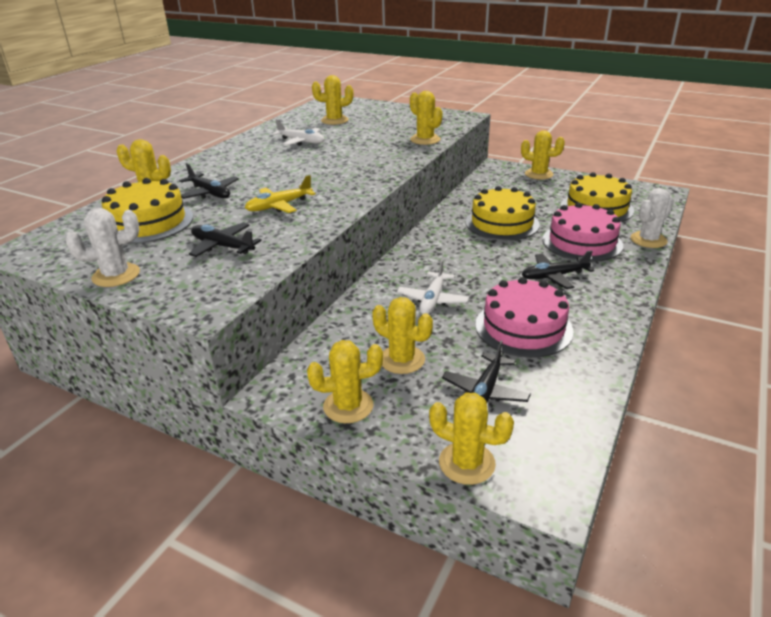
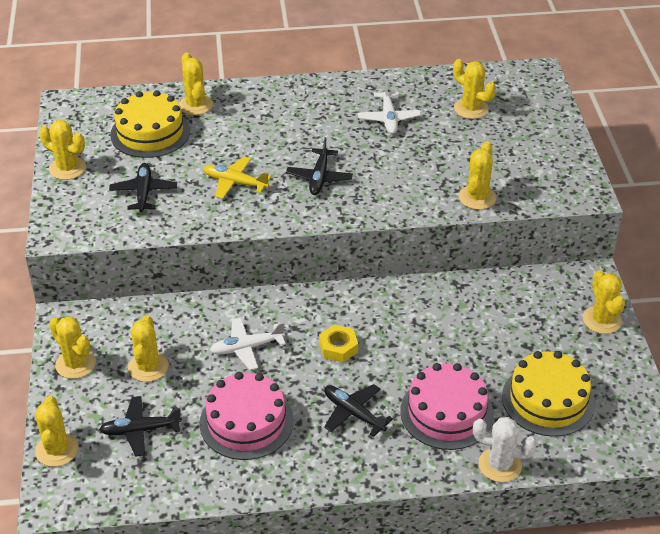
camera: 55 degrees right, 10 degrees up
white cactus [65,208,140,287] -> yellow cactus [39,120,86,180]
black plane [179,163,239,199] -> black plane moved to [286,137,353,195]
yellow cake [465,186,540,241] -> none
none -> yellow nut [319,325,358,363]

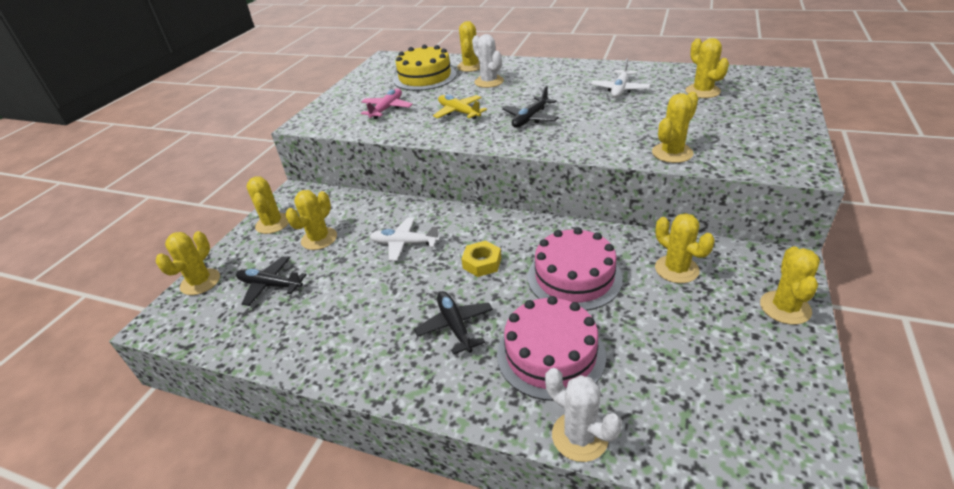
camera: 30 degrees right, 5 degrees down
yellow cactus [39,120,86,180] -> yellow cactus moved to [655,213,715,283]
black plane [109,163,177,212] -> pink plane [361,88,413,119]
pink cake [199,372,293,460] -> pink cake moved to [528,227,623,311]
yellow cake [502,351,595,437] -> none
none -> white cactus [472,34,504,88]

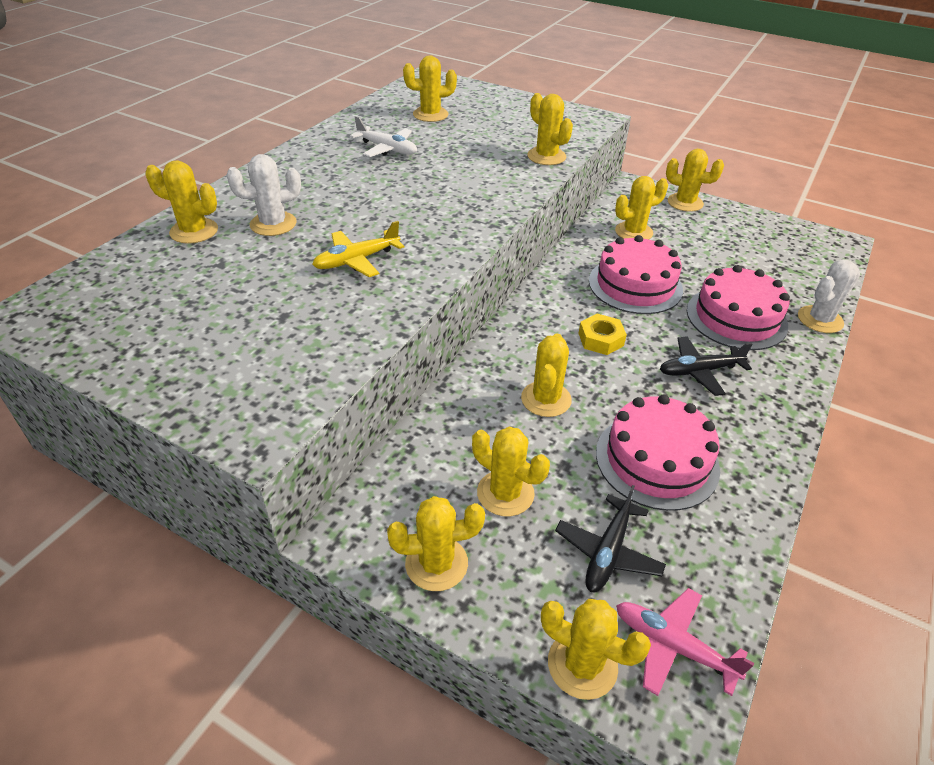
camera: 85 degrees left, 5 degrees up
pink plane [361,88,413,119] -> pink plane moved to [616,588,754,696]
white plane [370,218,440,261] -> yellow cactus [521,334,572,417]
yellow cake [394,45,456,91] -> none
black plane [502,86,559,128] -> none
none -> pink cake [596,395,720,511]

